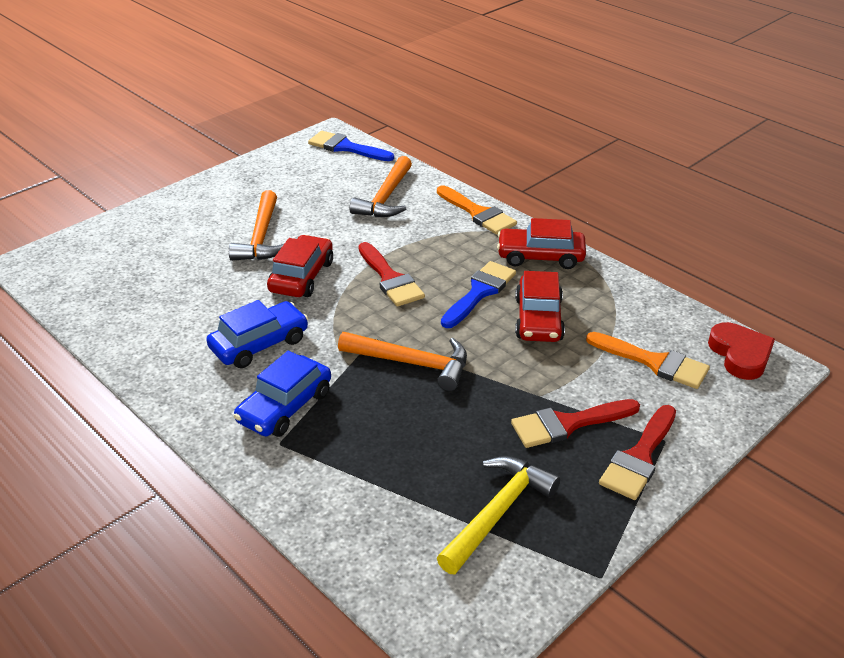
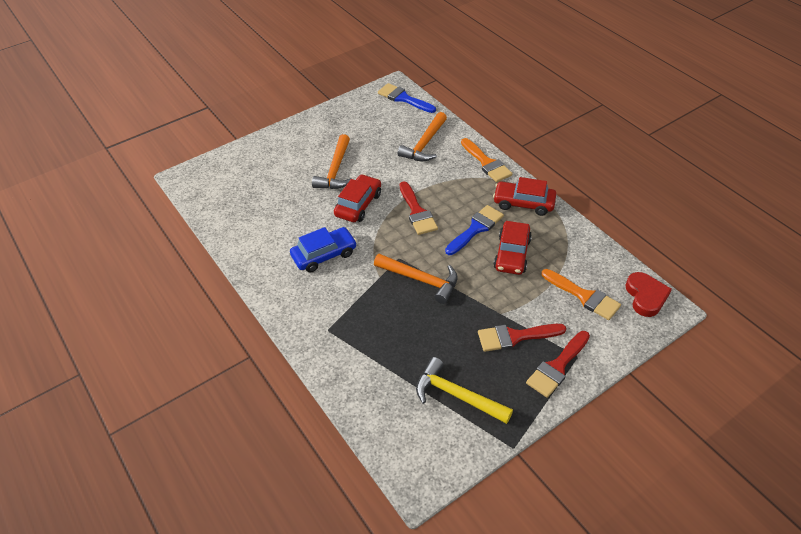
camera: 10 degrees right, 10 degrees up
blue car [234,351,331,437] -> none
yellow hammer [437,456,561,574] -> yellow hammer turned 105 degrees counterclockwise [416,357,513,424]

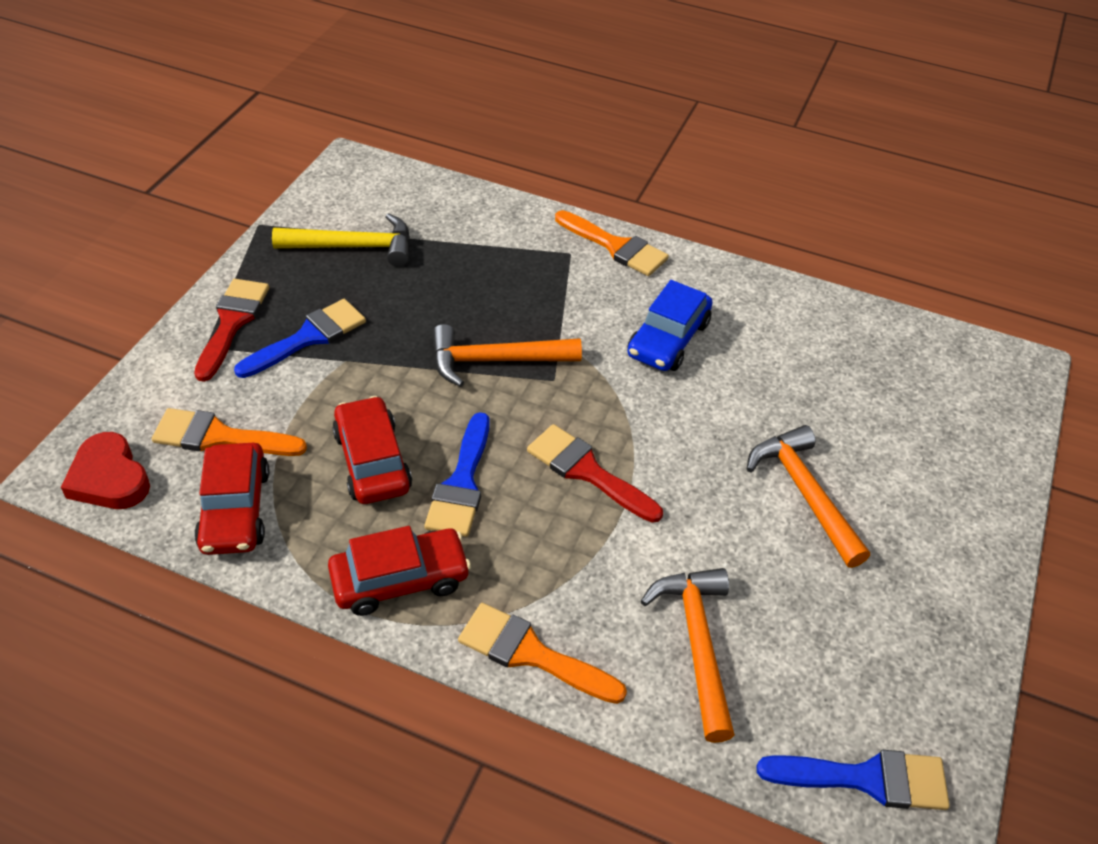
camera: 145 degrees right, 0 degrees up
red car [334,174,381,222] -> red car moved to [194,443,269,555]
red brush [478,324,566,352] -> blue brush [234,299,366,378]
none -> orange brush [555,210,669,276]

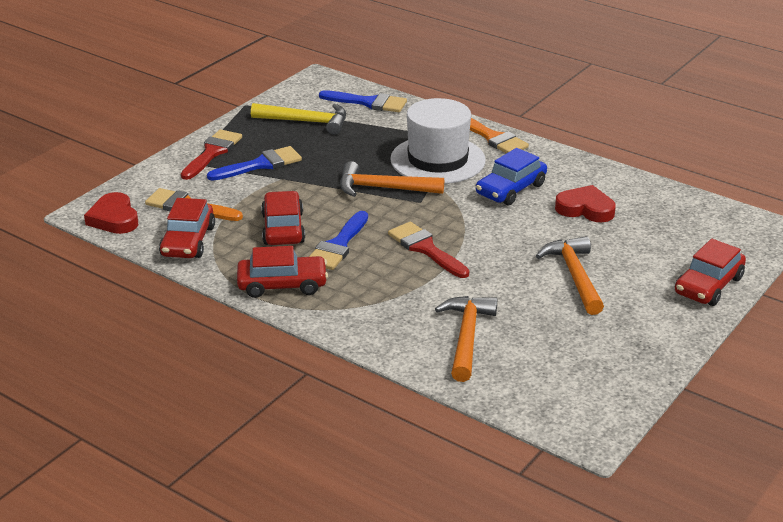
camera: 15 degrees right, 15 degrees down
orange brush [458,603,627,704] -> none
blue brush [757,750,950,810] -> blue brush moved to [319,90,407,112]
none -> white hat [390,98,486,184]
none -> red heart [555,185,616,222]
none -> red car [675,239,746,306]

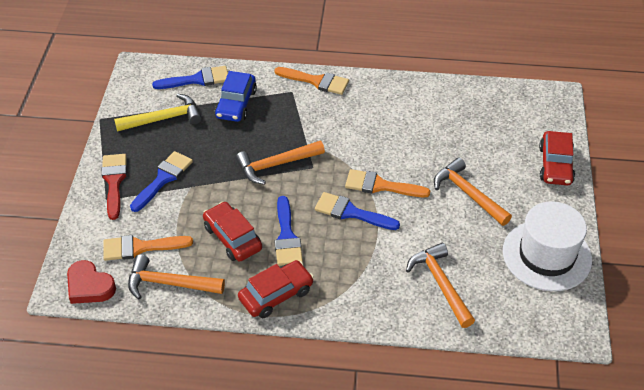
camera: 30 degrees left, 15 degrees up
red car [159,198,215,258] -> orange hammer [128,254,225,299]
red brush [388,222,469,278] -> blue brush [315,192,400,230]
white hat [390,98,486,184] -> white hat moved to [503,201,592,291]
blue car [476,148,547,205] -> blue car moved to [215,71,257,122]
red heart [555,185,616,222] -> none
none -> orange brush [345,169,430,197]

